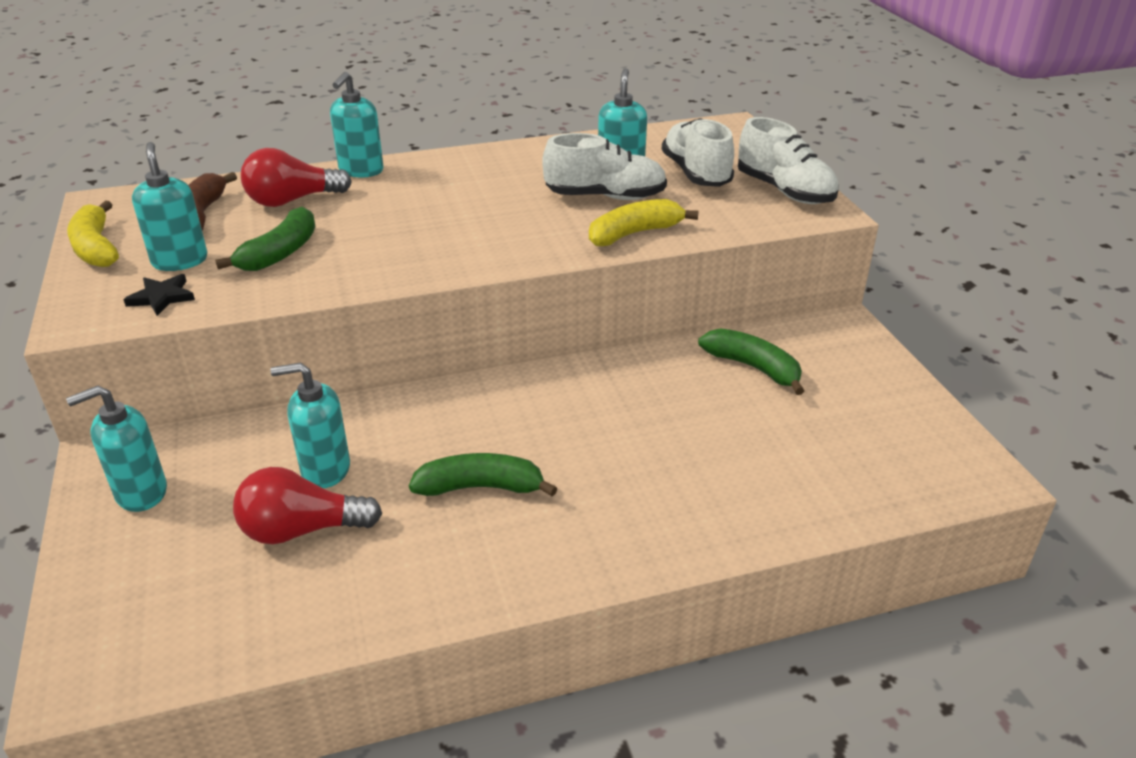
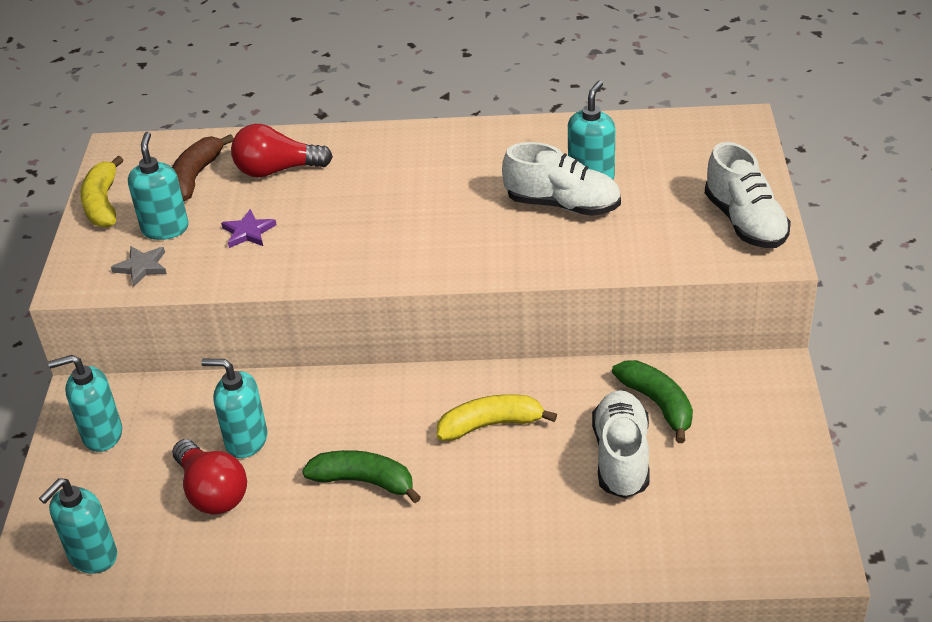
camera: 20 degrees right, 5 degrees up
black star [123,274,195,316] -> grey star [111,246,167,286]
green banana [215,207,316,271] -> purple star [221,209,277,248]
red light bulb [233,467,382,544] -> red light bulb turned 135 degrees counterclockwise [172,439,247,514]
turquoise soap dispenser [330,72,383,178] -> turquoise soap dispenser moved to [39,478,117,574]
yellow banana [589,199,699,246] -> yellow banana moved to [437,394,557,441]
white shoe [662,118,734,187] -> white shoe moved to [592,390,650,499]

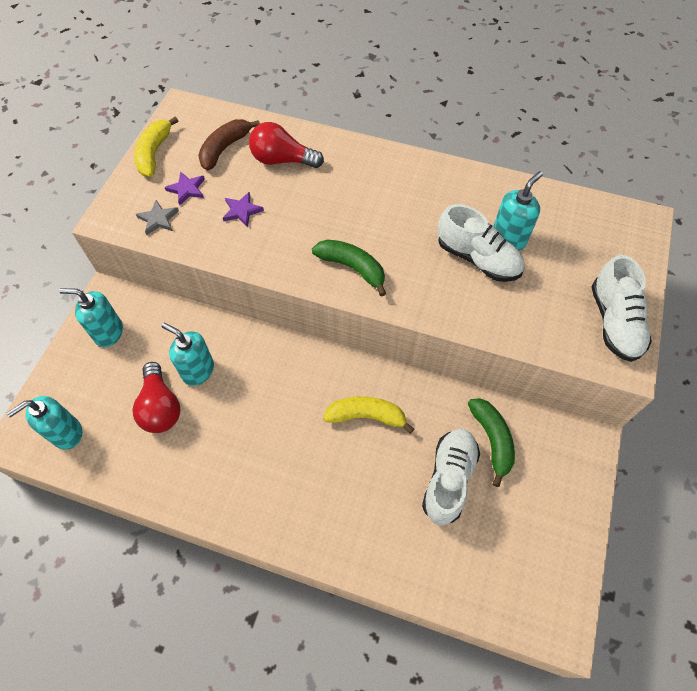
camera: 15 degrees right, 20 degrees up
turquoise soap dispenser [128,132,189,240] -> purple star [165,171,205,205]
green banana [302,450,421,503] -> green banana moved to [312,239,386,296]

